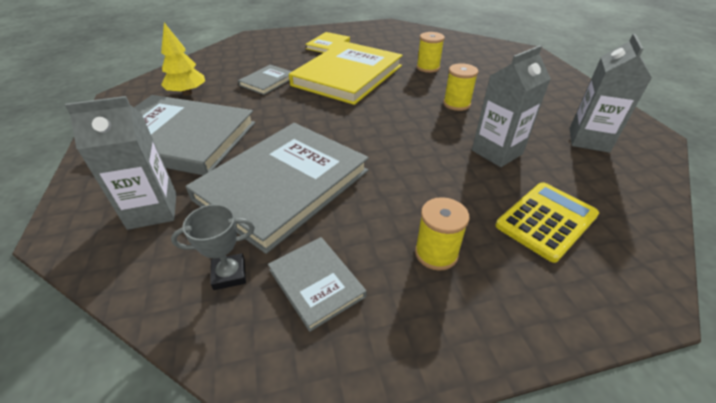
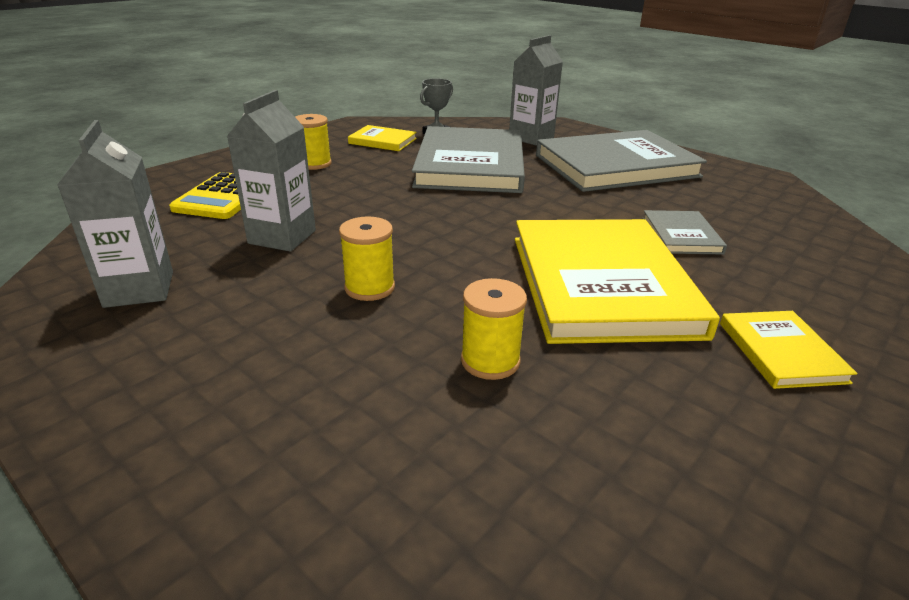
camera: 145 degrees right, 10 degrees down
yellow tree [161,23,205,95] -> none
grey book [268,237,367,332] -> yellow book [348,125,417,151]

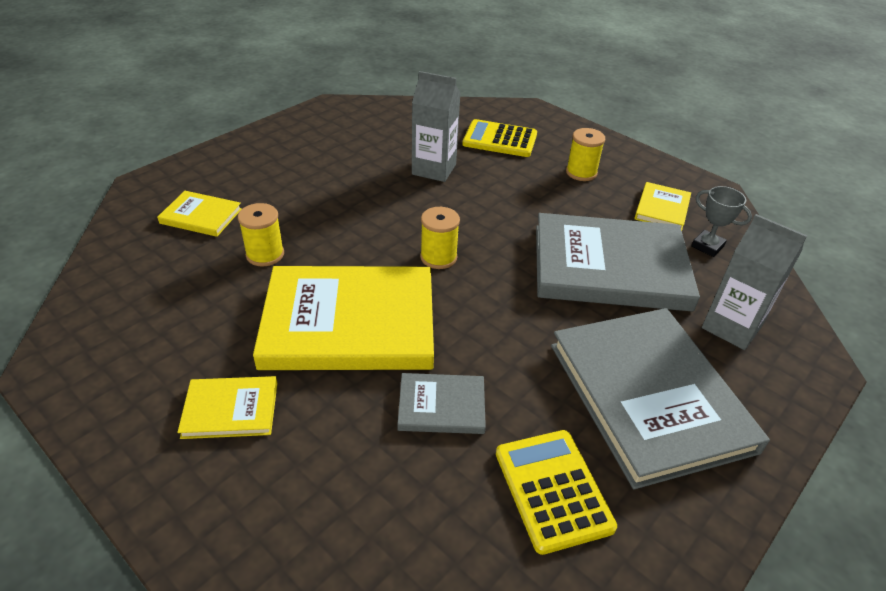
camera: 90 degrees right, 10 degrees up
grey carton [57,120,173,308] -> none
yellow spool [339,216,395,301] -> yellow spool moved to [420,207,460,269]
none -> yellow book [157,191,242,237]
none -> yellow calculator [496,430,617,555]

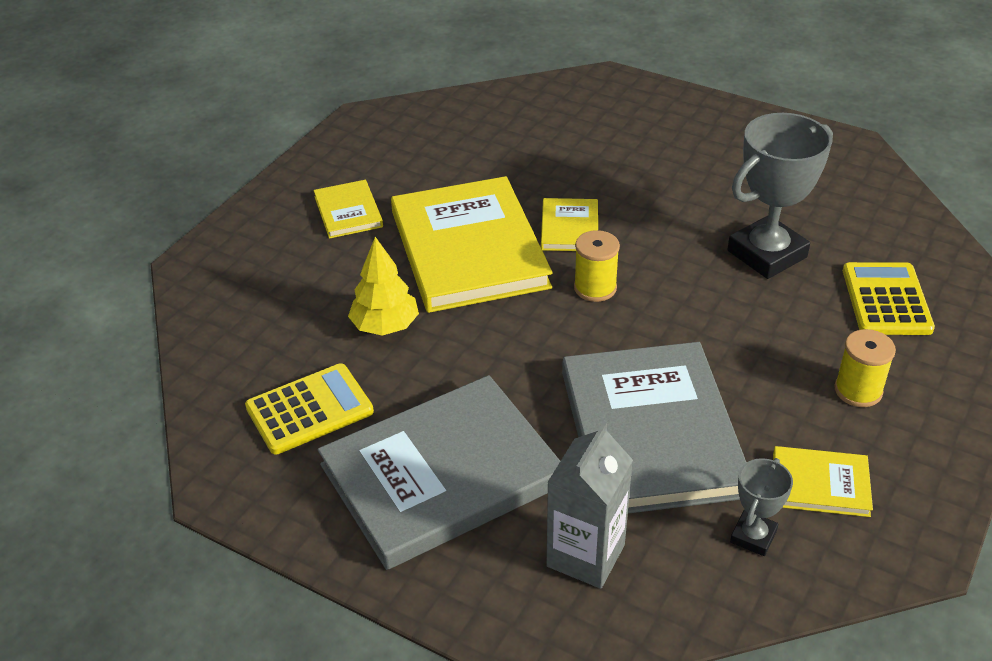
camera: 80 degrees right, 0 degrees up
yellow book [157,191,242,237] -> yellow book moved to [541,198,598,251]
yellow spool [238,203,284,266] -> none
grey book [398,373,486,434] -> yellow tree [348,237,419,336]
grey carton [412,71,461,182] -> grey trophy [727,113,833,279]

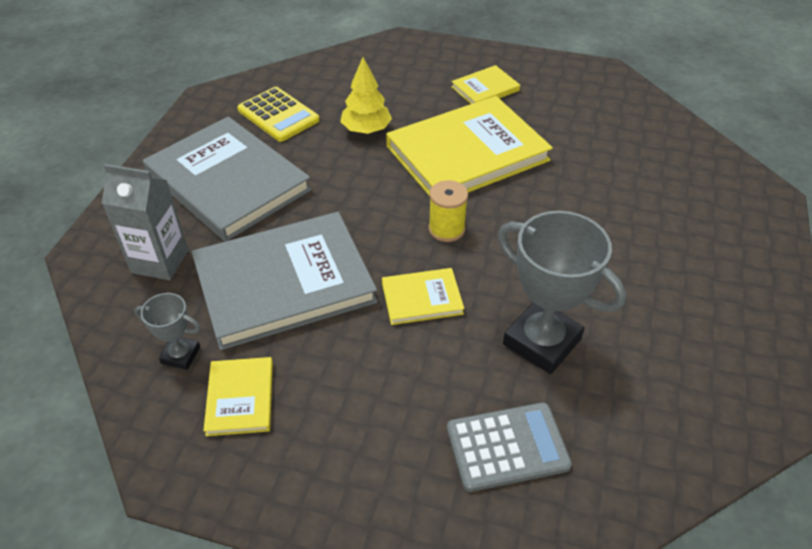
camera: 75 degrees right, 5 degrees up
yellow book [541,198,598,251] -> yellow book moved to [382,268,464,325]
yellow spool [834,329,896,407] -> none
yellow calculator [843,262,935,335] -> grey calculator [447,403,572,492]

